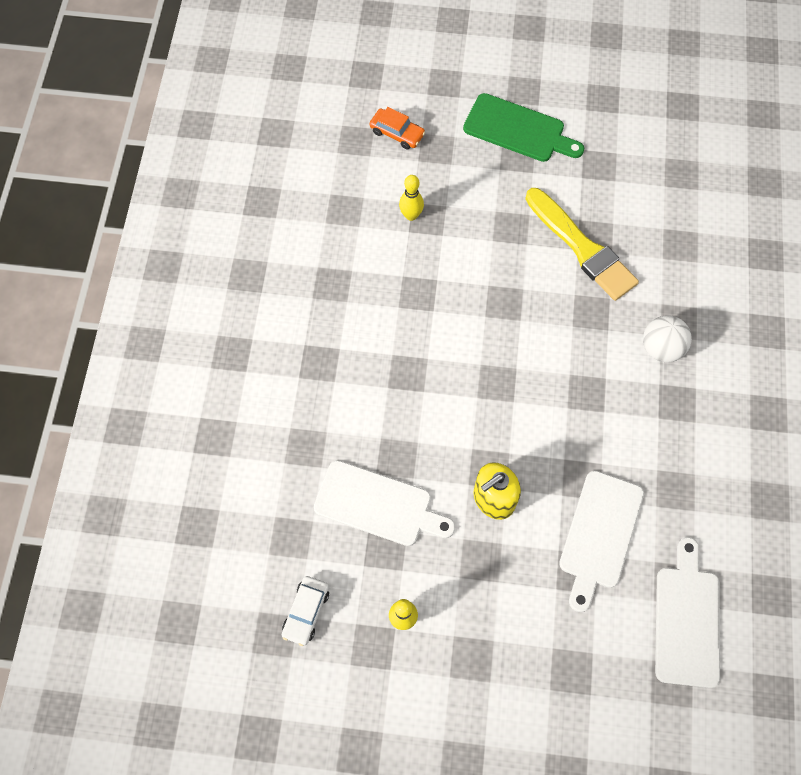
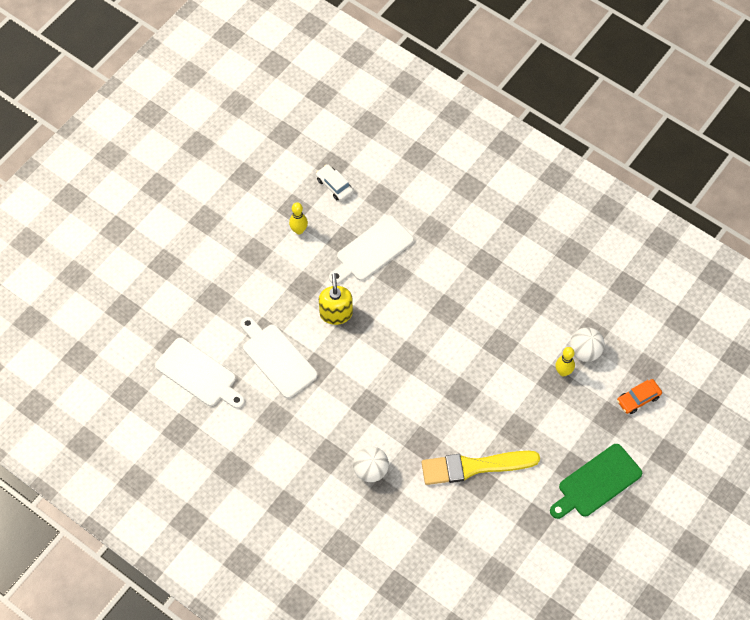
camera: 120 degrees right, 5 degrees down
none -> white ball [570,327,605,362]

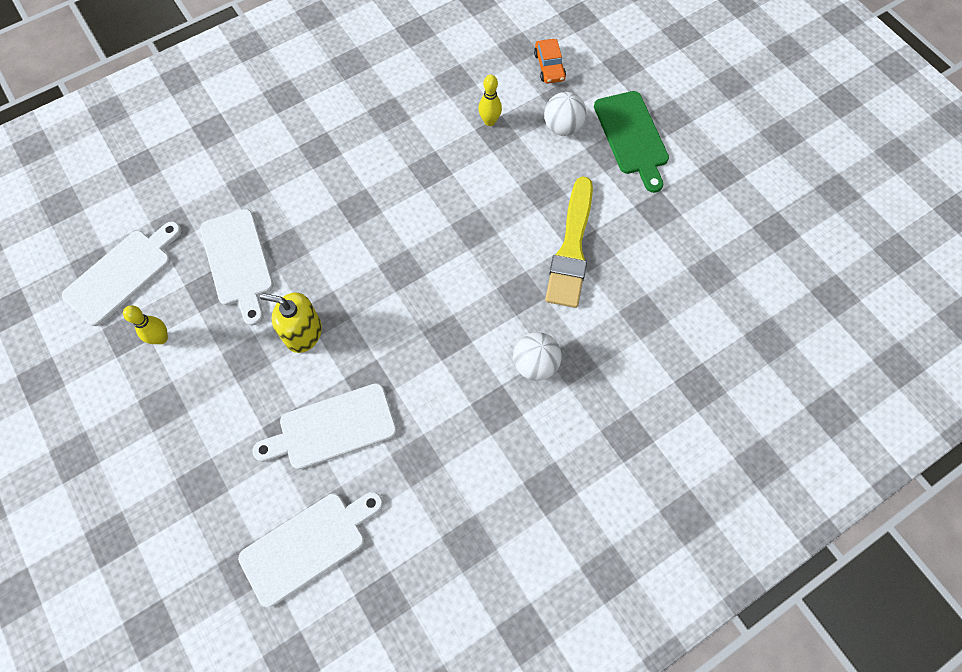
camera: 70 degrees left, 5 degrees up
white car [316,164,353,201] -> white cutting board [62,221,182,326]
white ball [570,327,605,362] -> white ball moved to [544,92,586,136]

